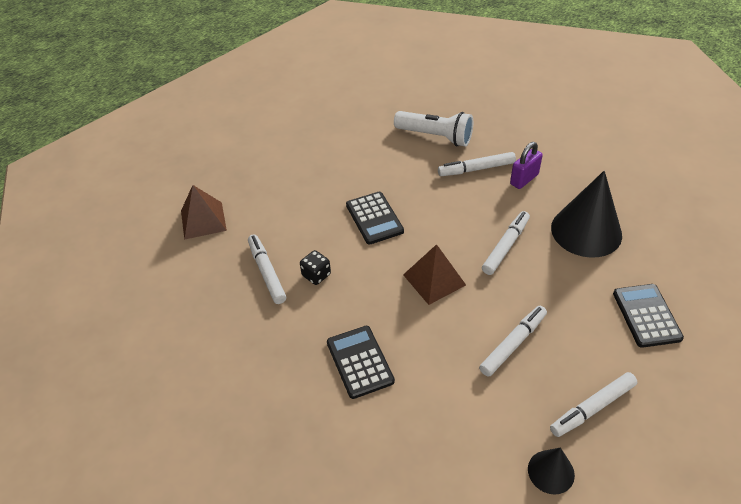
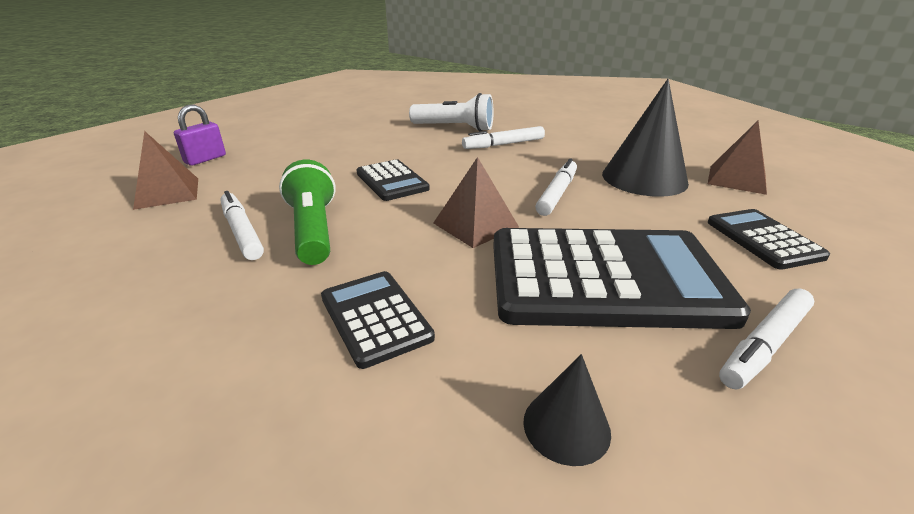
camera: 10 degrees left, 15 degrees down
black dice [300,250,331,285] -> green flashlight [279,160,336,265]
white marker [479,306,547,377] -> black calculator [493,228,751,329]
purple padlock [510,142,543,189] -> purple padlock moved to [174,105,226,166]
black cone [528,447,575,495] -> black cone moved to [523,354,611,466]
none -> brown pyramid [708,121,767,195]

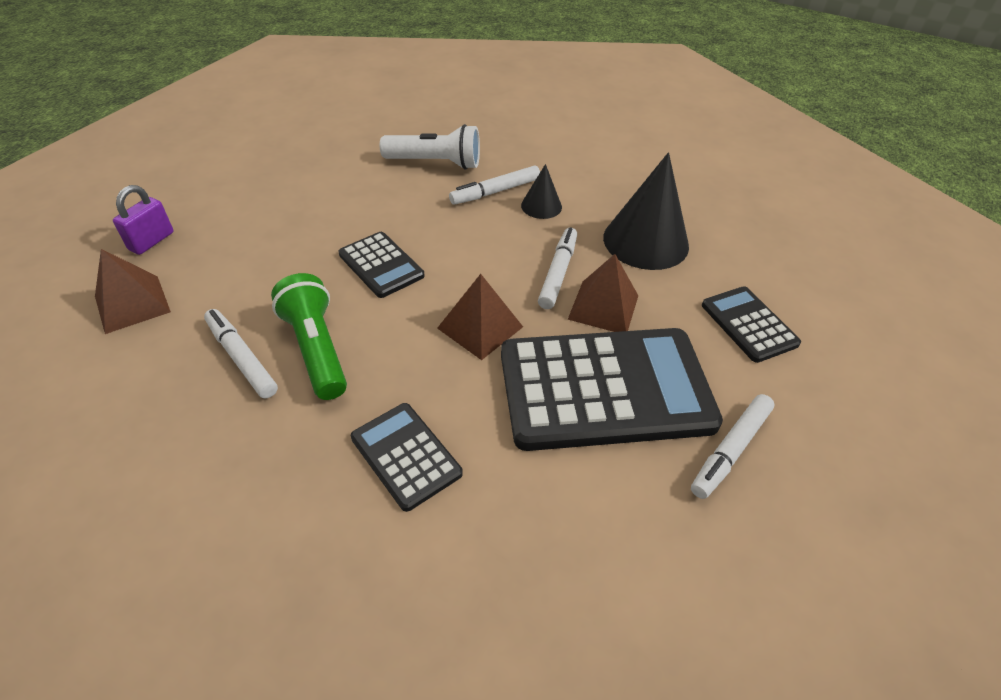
camera: 10 degrees left, 15 degrees up
black cone [523,354,611,466] -> black cone moved to [521,164,562,219]
brown pyramid [708,121,767,195] -> brown pyramid moved to [568,254,638,332]

